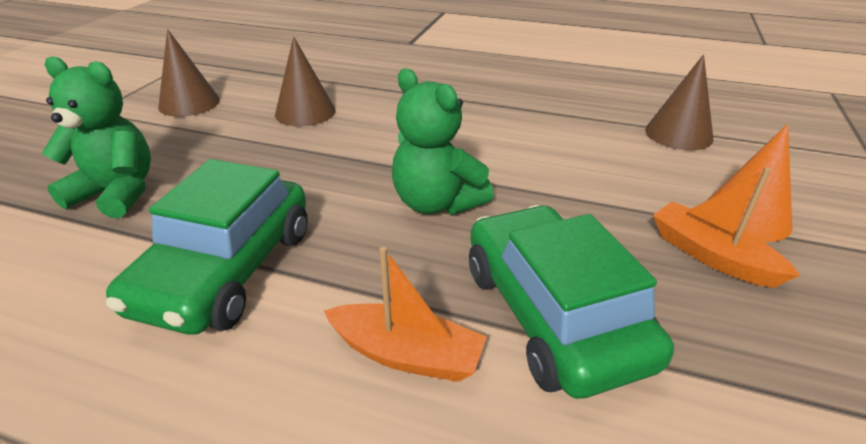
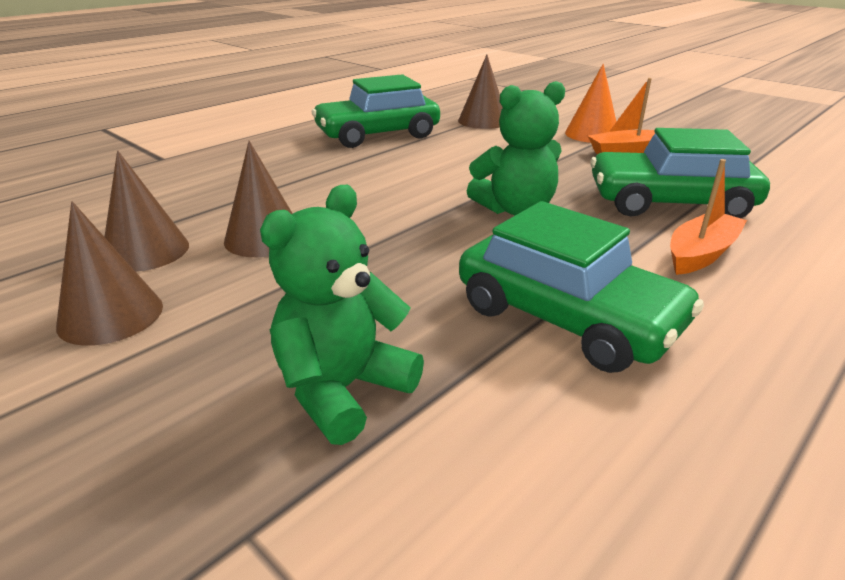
camera: 65 degrees left, 5 degrees down
none -> brown cone [104,150,189,272]
none -> green car [312,74,440,148]

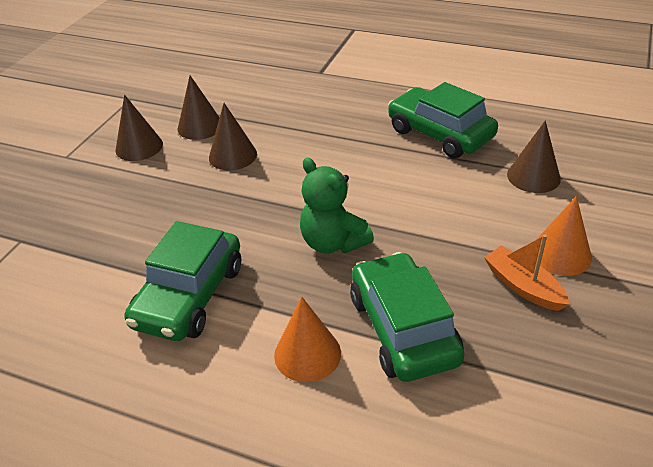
camera: 70 degrees right, 10 degrees up
green teddy bear [260,185,424,445] -> none
orange boat [670,159,747,275] -> orange cone [274,297,341,382]

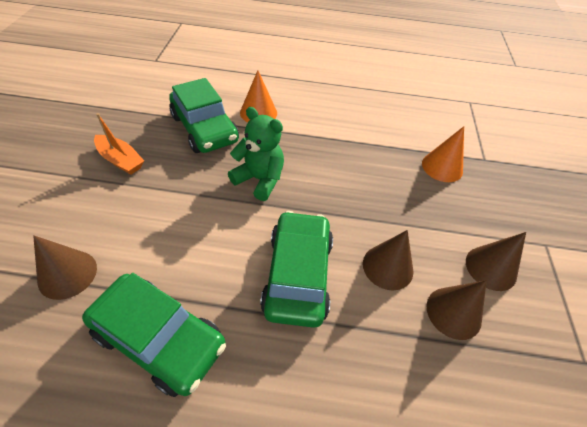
camera: 160 degrees right, 10 degrees up
green car [124,221,241,341] -> green car moved to [260,211,333,328]
orange cone [536,196,592,276] -> orange cone moved to [422,126,464,182]

